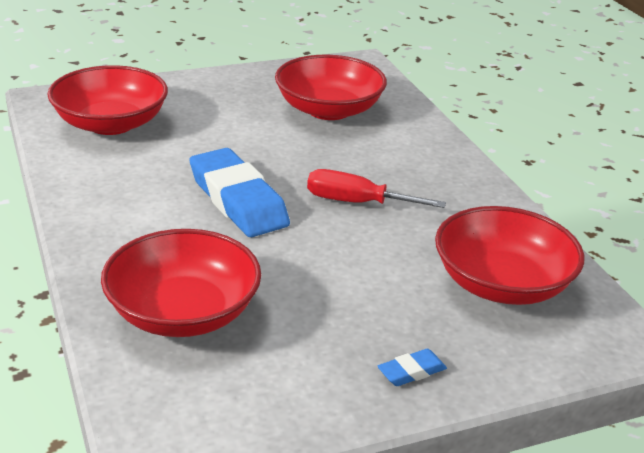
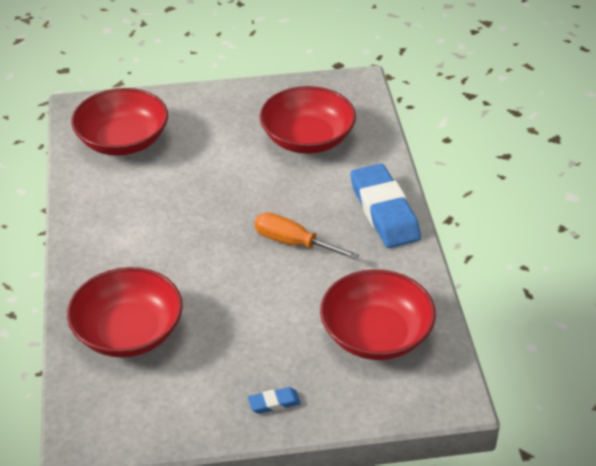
camera: 15 degrees right, 10 degrees up
blue eraser [189,148,290,237] -> blue eraser moved to [350,164,421,248]
red screwdriver [307,169,446,208] -> orange screwdriver [255,213,359,260]

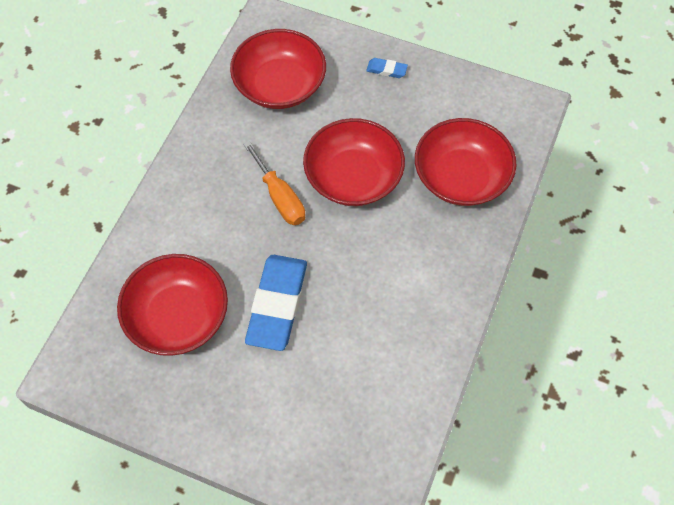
camera: 150 degrees left, 20 degrees up
red bowl [71,88,168,156] -> red bowl moved to [303,118,405,206]
blue eraser [350,164,421,248] -> blue eraser moved to [245,255,307,351]

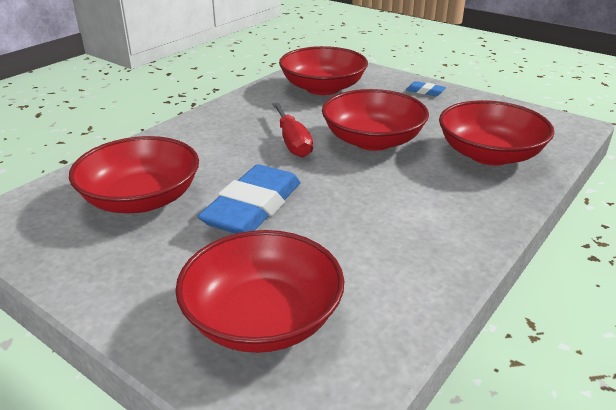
camera: 15 degrees right, 30 degrees down
orange screwdriver [243,141,305,225] -> red screwdriver [272,102,313,157]
none -> red bowl [175,230,344,353]

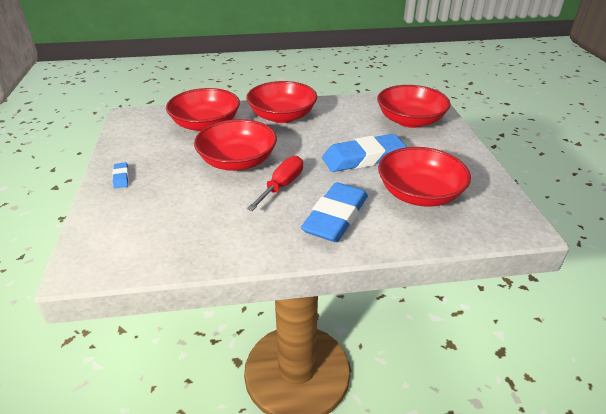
camera: 135 degrees left, 5 degrees up
red bowl [279,46,368,95] -> red bowl moved to [246,81,317,123]
none -> blue eraser [301,182,368,242]

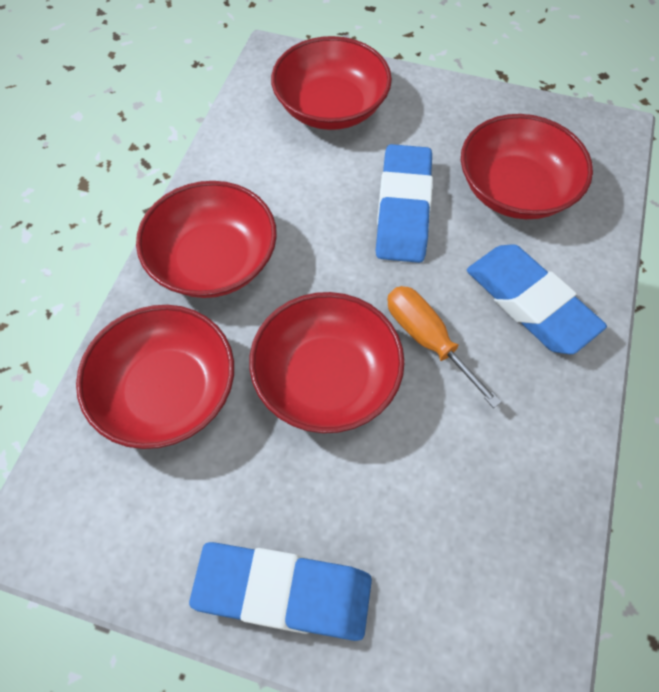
camera: 65 degrees left, 25 degrees up
blue eraser [112,162,129,189] -> blue eraser [189,542,372,641], size x2.36
red screwdriver [247,156,303,211] -> orange screwdriver [387,286,502,408]

